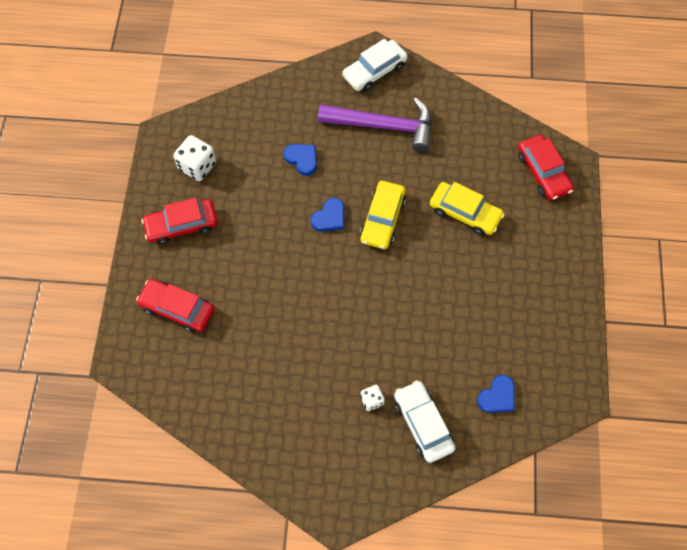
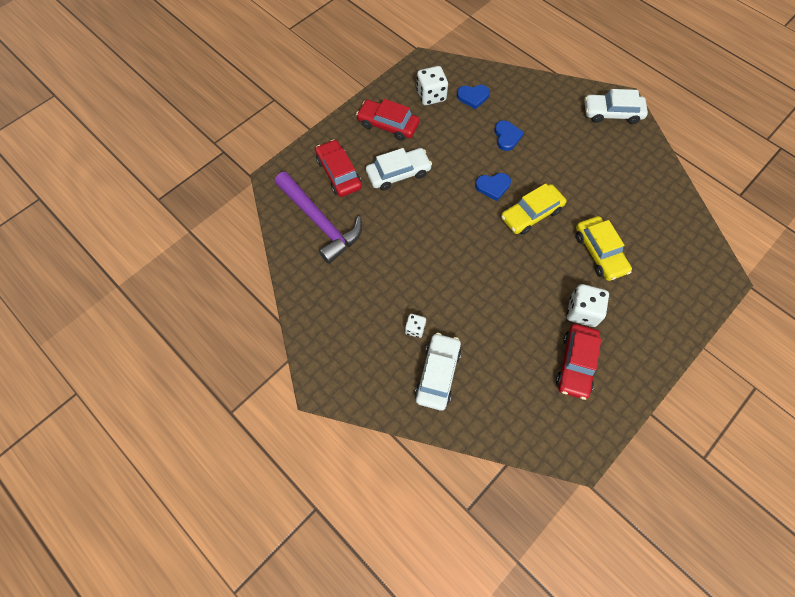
camera: 40 degrees right, 0 degrees up
purple hammer [318,98,432,152] -> purple hammer moved to [274,171,362,264]
blue heart [477,375,515,413] -> blue heart moved to [457,85,490,109]
red car [518,135,574,201] -> red car moved to [556,324,601,400]
none -> white car [366,148,432,190]
none -> white dice [567,284,609,327]

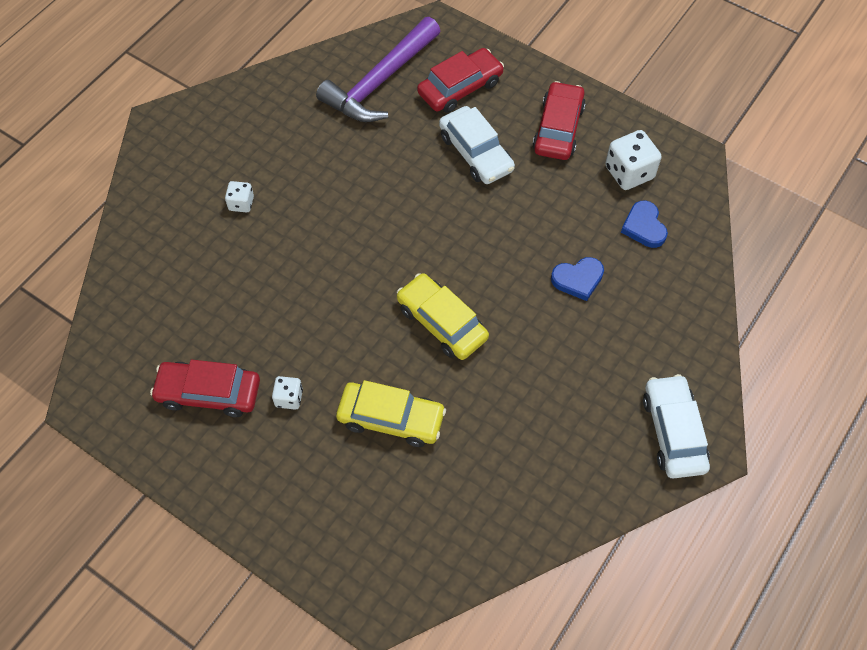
camera: 80 degrees right, 5 degrees down
white car [415,333,461,410] -> none
blue heart [475,173,511,201] -> none
white dice [567,284,609,327] -> white dice [272,376,303,410], size x0.57
yellow car [576,216,632,281] -> yellow car turned 135 degrees counterclockwise [336,380,446,447]

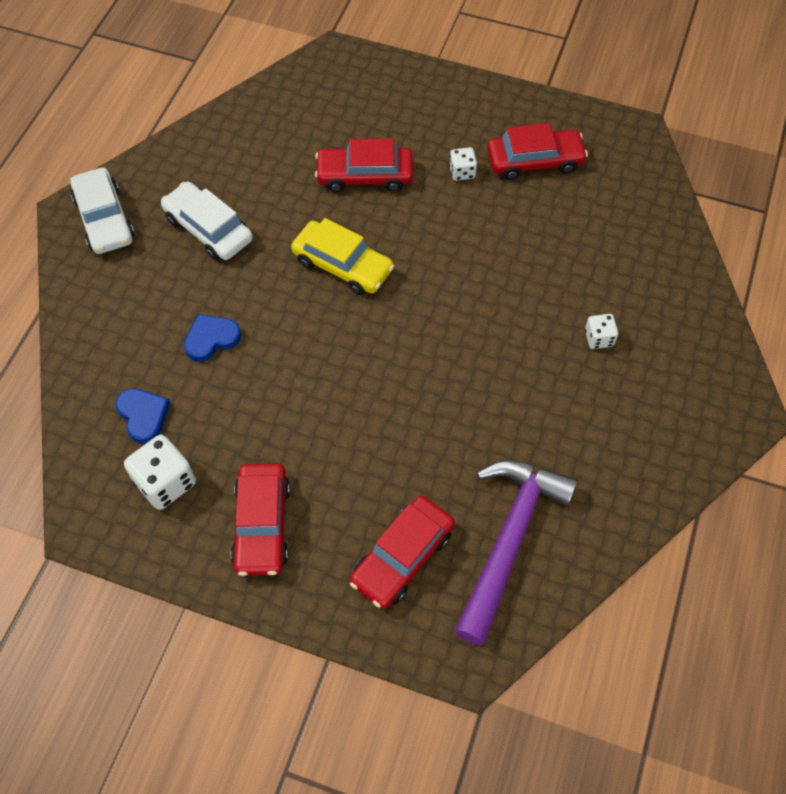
camera: 165 degrees right, 0 degrees up
yellow car [336,380,446,447] -> red car [315,139,413,192]
white car [439,106,515,184] -> white car moved to [161,181,253,260]

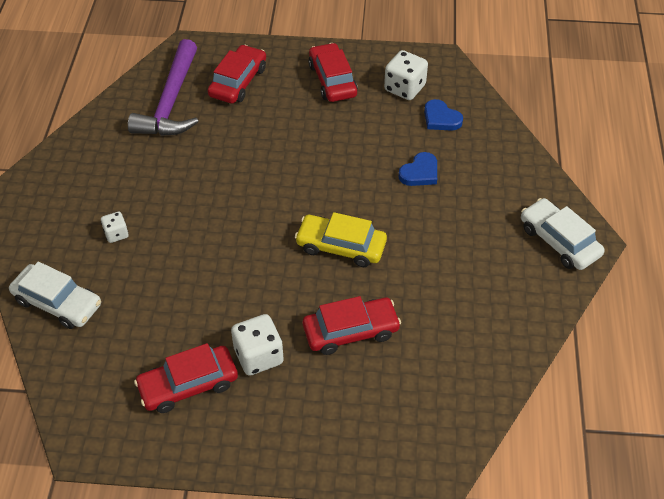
camera: 165 degrees right, 10 degrees down
white car [161,181,253,260] -> white car moved to [9,262,101,329]
white dice [449,147,477,181] -> white dice [231,314,284,376], size x1.76

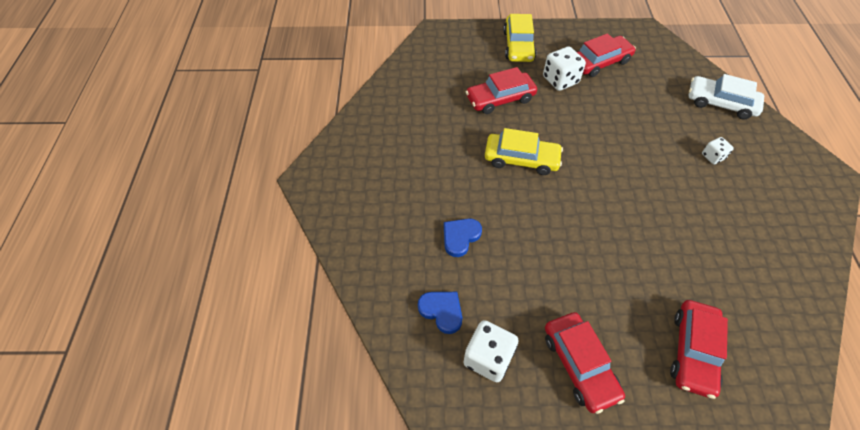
camera: 175 degrees right, 5 degrees up
purple hammer [128,39,199,136] -> none
white car [521,198,605,270] -> none
none -> yellow car [503,14,537,62]

